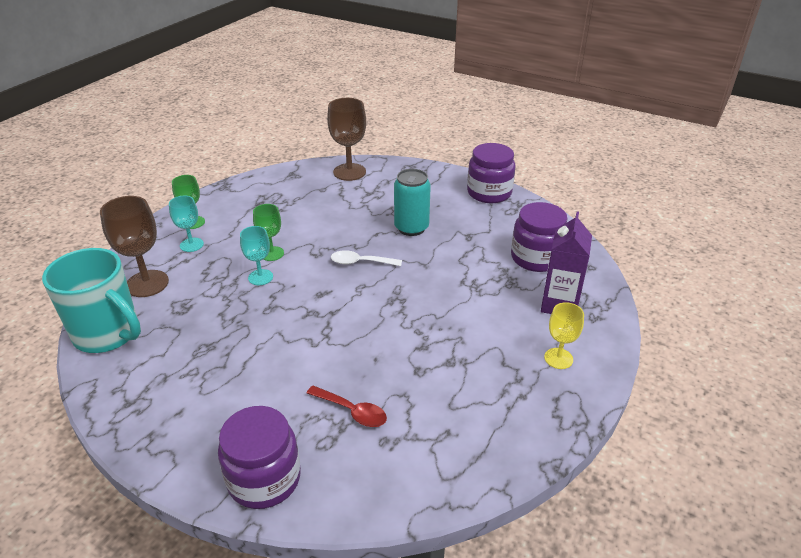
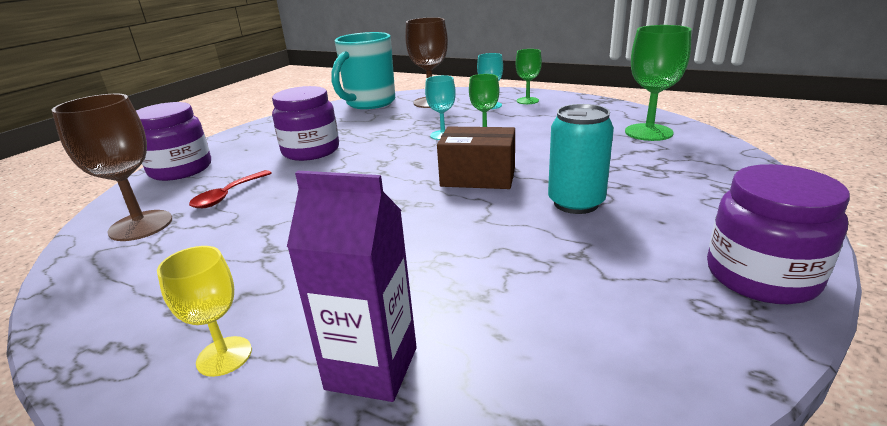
camera: 90 degrees right, 10 degrees down
brown goblet [327,98,366,181] -> brown goblet moved to [52,94,172,241]
white spoon [331,250,402,266] -> brown box [437,127,515,189]
purple jar [511,202,567,272] -> purple jar moved to [272,86,339,161]
none -> green goblet [625,25,691,141]

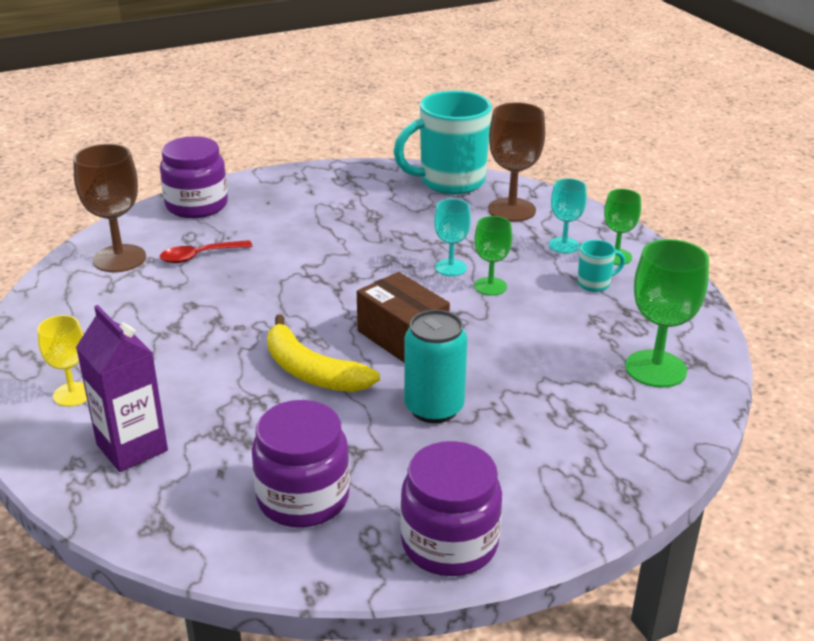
camera: 35 degrees right, 5 degrees up
purple jar [272,86,339,161] -> purple jar moved to [252,400,350,527]
none -> yellow banana [267,314,380,392]
none -> turquoise mug [577,240,625,292]

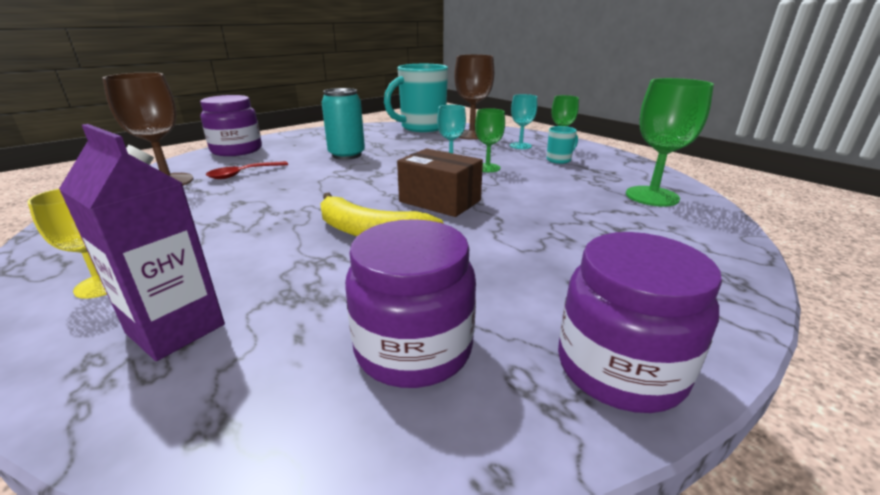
camera: 15 degrees left, 5 degrees down
turquoise can [404,310,468,423] -> turquoise can moved to [321,88,365,160]

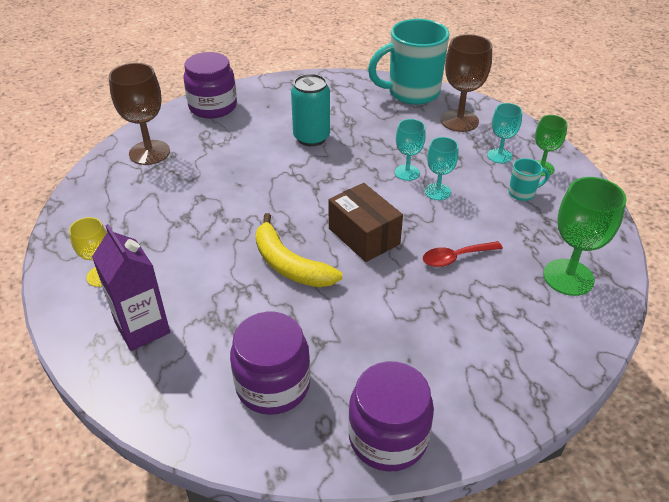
camera: 20 degrees right, 15 degrees up
red spoon [206,161,288,179] -> red spoon moved to [423,241,503,267]
green goblet [475,108,505,172] -> turquoise goblet [425,137,458,200]

